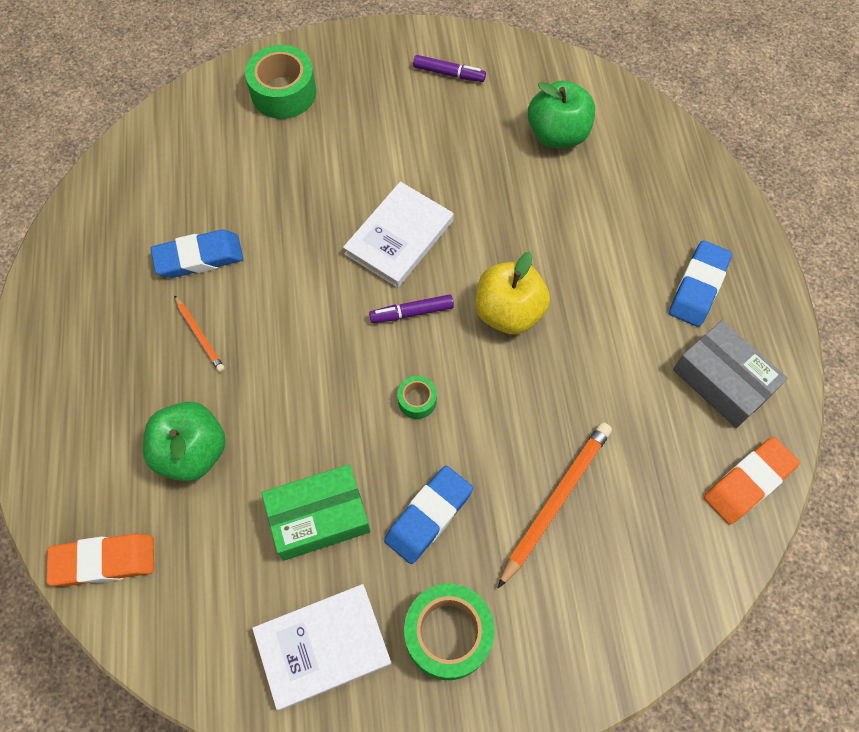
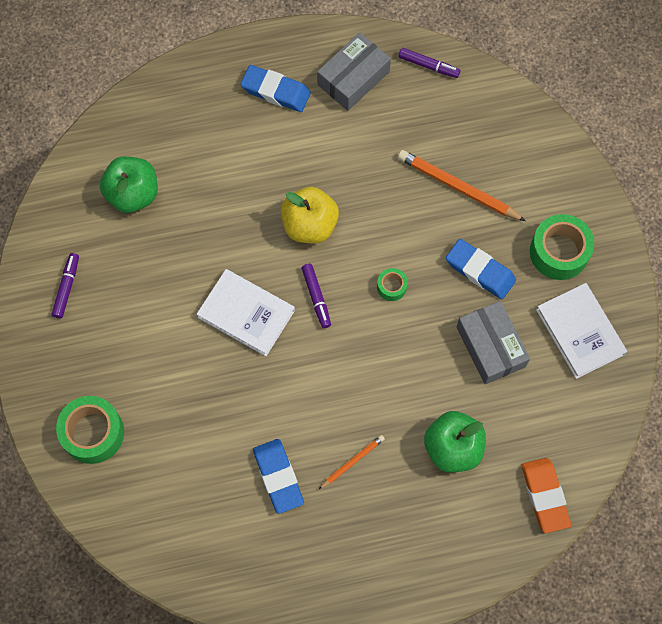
camera: 95 degrees left, 5 degrees up
green box [261,464,371,561] -> grey box [457,301,530,384]
orange eraser [704,437,800,525] -> purple marker [399,48,461,78]

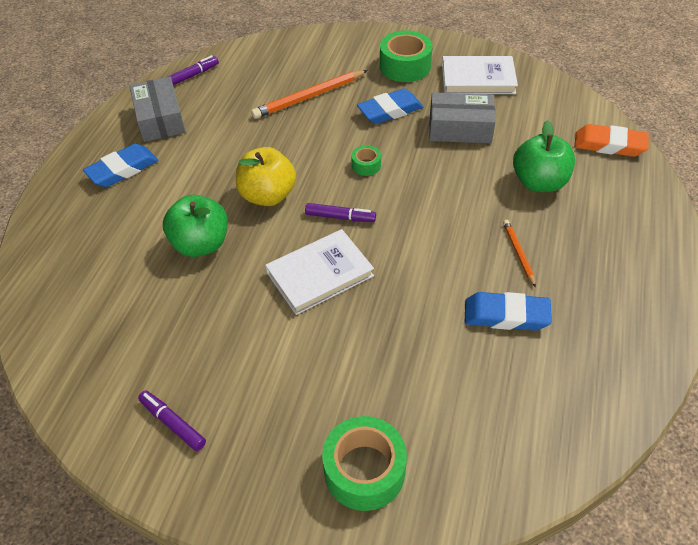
camera: 60 degrees left, 20 degrees down
green apple [100,156,158,213] -> green apple moved to [163,195,228,257]

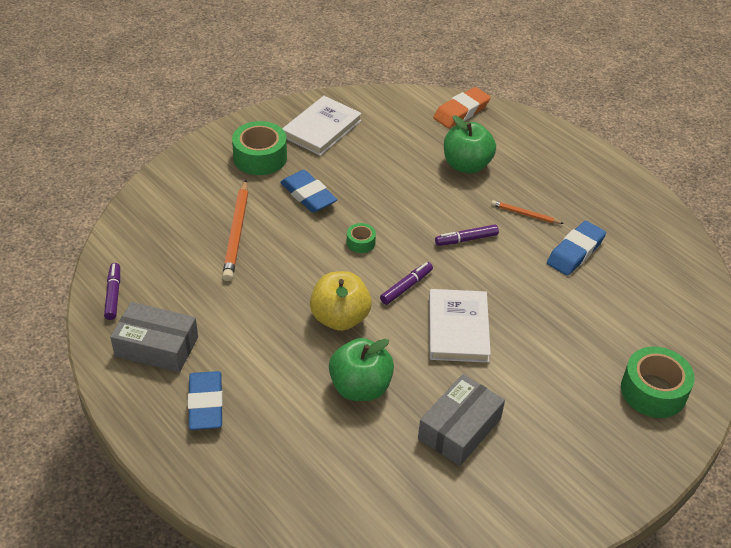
camera: 60 degrees left, 5 degrees down
purple marker [138,391,206,451] -> purple marker moved to [435,225,499,246]
blue eraser [357,88,423,124] -> blue eraser turned 45 degrees counterclockwise [280,170,337,213]
grey box [429,93,495,143] -> grey box moved to [418,374,505,466]

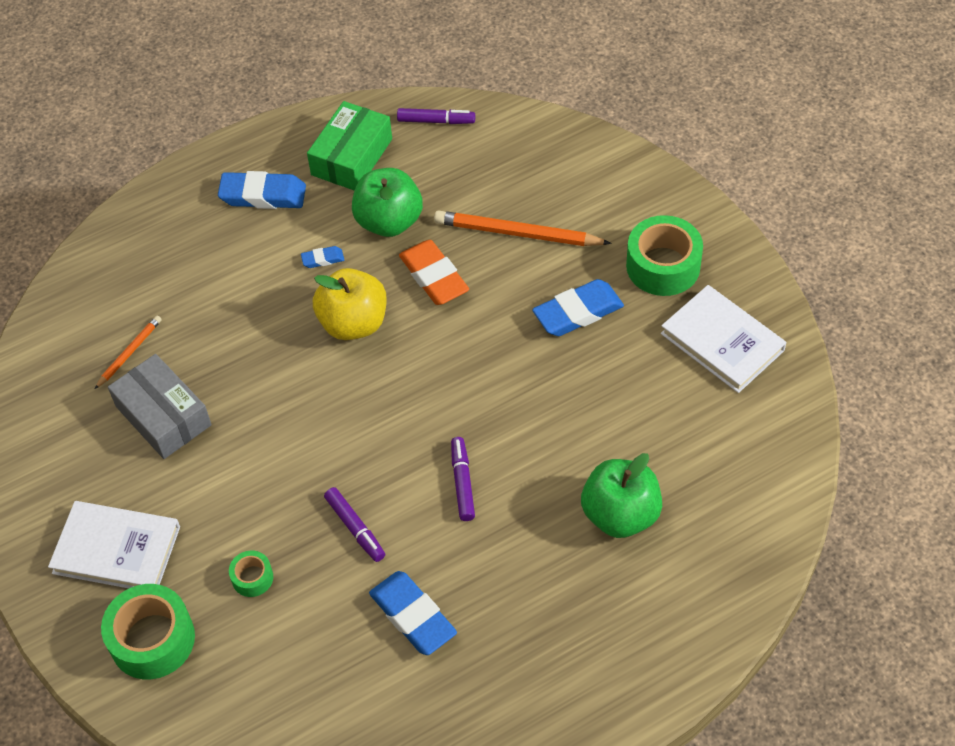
camera: 105 degrees right, 10 degrees up
grey box [110,302,198,373] -> green box [307,101,392,191]
green apple [329,338,394,401] -> green apple moved to [352,168,423,237]
green tape [347,223,376,253] -> green tape moved to [229,551,273,597]
purple marker [380,262,433,305] -> purple marker moved to [324,487,385,562]
white book [429,289,491,363] -> white book moved to [48,501,180,589]
orange eraser [433,87,491,128] -> orange eraser moved to [399,240,469,305]
orange pencil [491,200,564,224] -> orange pencil moved to [95,315,162,389]
none -> blue eraser [301,246,344,268]

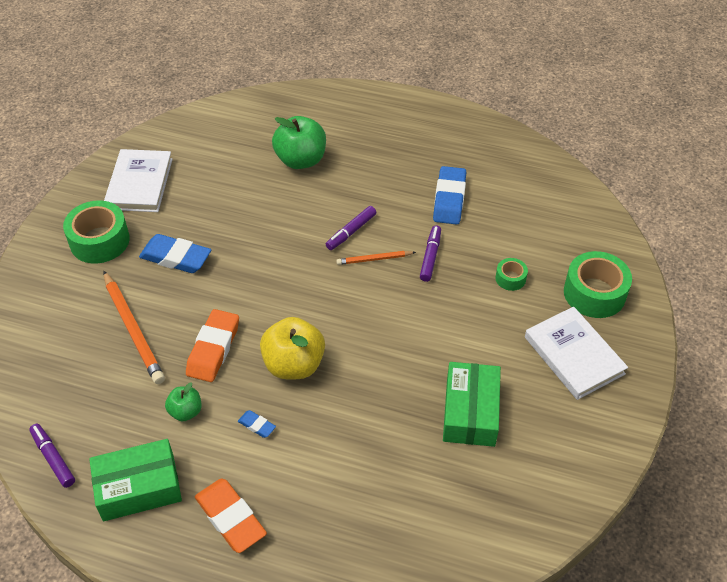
camera: 135 degrees left, 5 degrees down
orange pencil [95,315,162,389] -> orange pencil moved to [336,251,416,265]
grey box [108,354,211,459] -> green box [443,362,501,447]
blue eraser [218,171,306,209] -> orange eraser [195,478,267,553]
green apple [352,168,423,237] -> green apple [165,382,202,421], size x0.54

